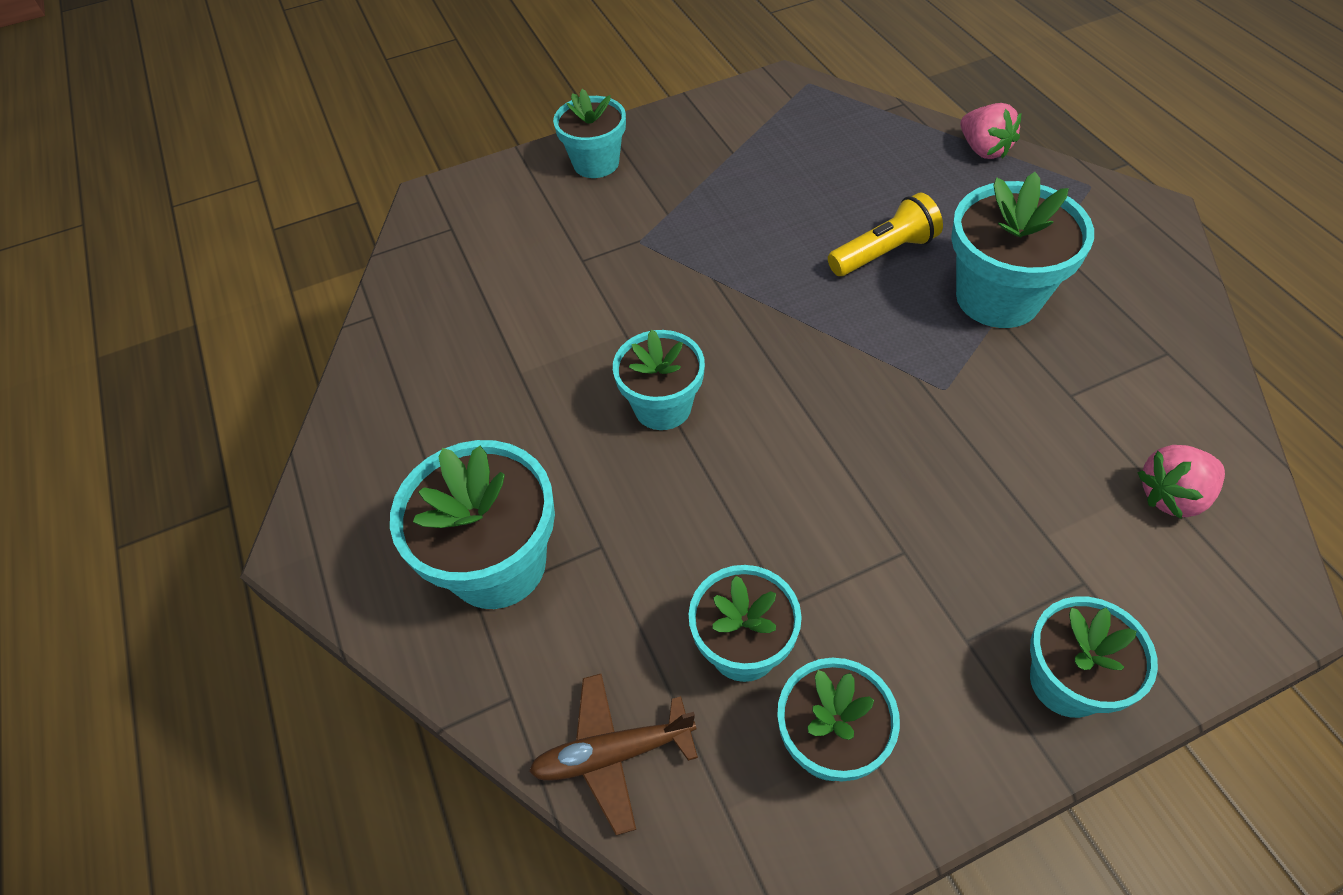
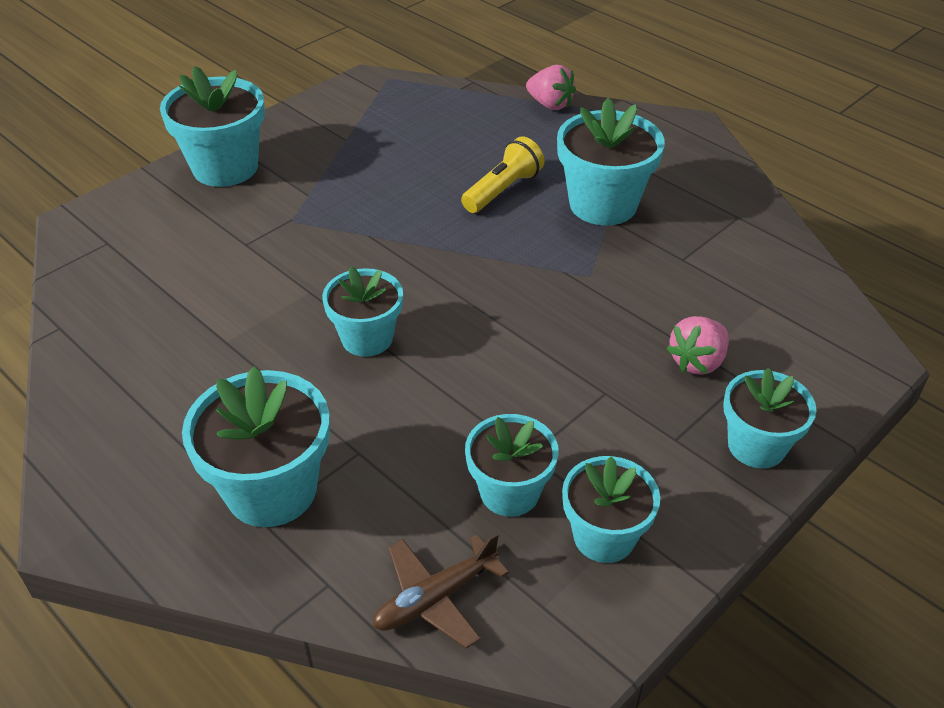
camera: 25 degrees left, 10 degrees down
turquoise flower pot [553,89,626,178] -> turquoise flower pot [160,66,265,187], size x1.52
pink strawberry [1138,445,1225,519] -> pink strawberry moved to [667,316,729,375]

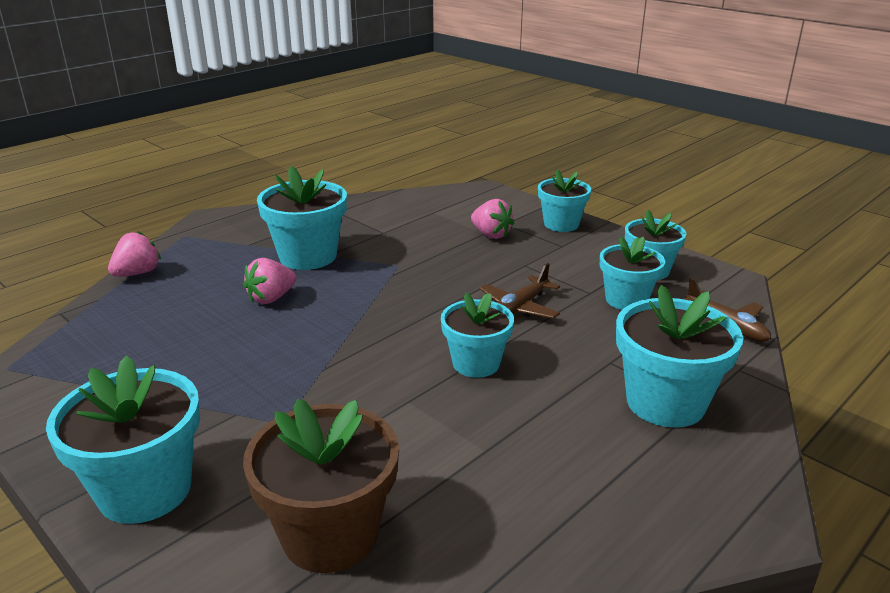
camera: 90 degrees left, 15 degrees down
yellow flashlight [461,136,545,213] -> pink strawberry [243,258,296,304]
none -> brown flower pot [243,398,399,573]
none -> brown plane [480,263,560,319]

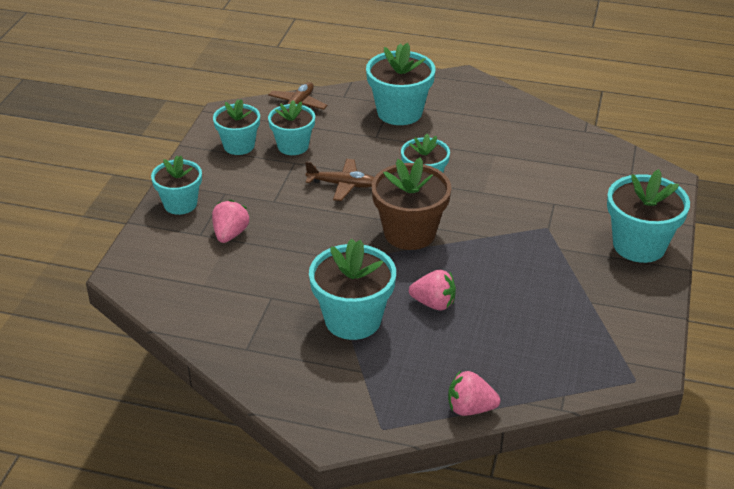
camera: 120 degrees left, 10 degrees up
brown flower pot [243,398,399,573] -> brown flower pot moved to [371,157,451,250]

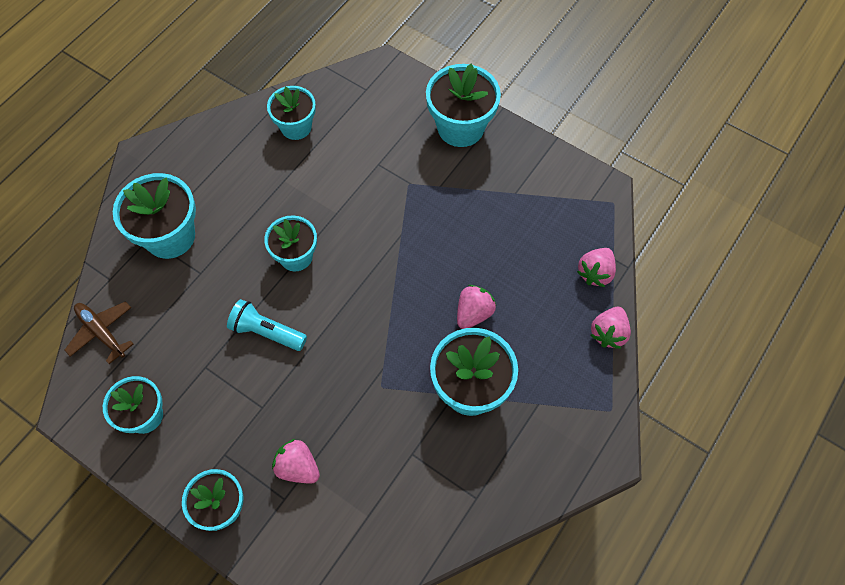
camera: 70 degrees left, 25 degrees up
turquoise flower pot [268,100,315,155] -> turquoise flower pot moved to [267,86,316,140]
brown plane [305,159,374,201] -> turquoise flashlight [227,299,307,351]
brown flower pot [371,157,451,250] -> none
none -> pink strawberry [577,248,616,287]

